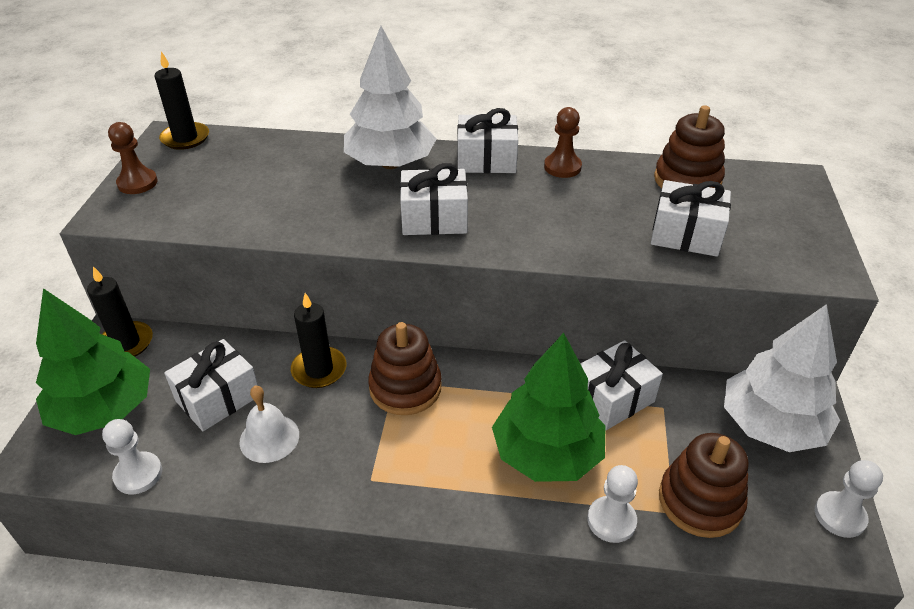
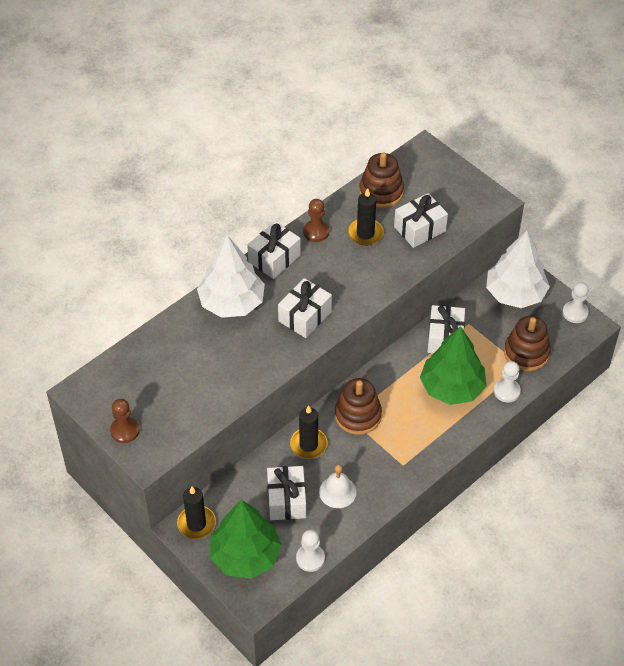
camera: 50 degrees left, 10 degrees up
black candle [155,51,209,150] -> black candle moved to [348,188,384,245]

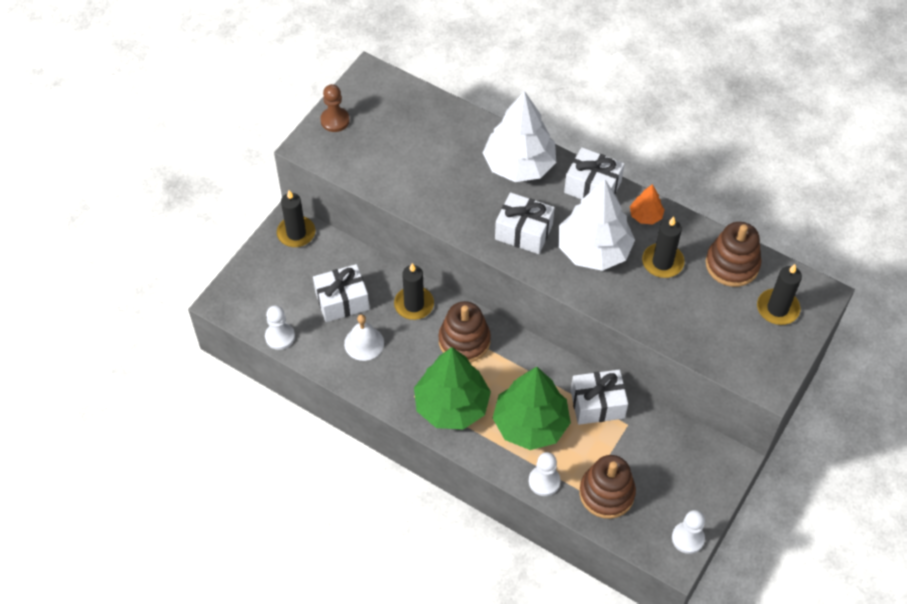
camera: 75 degrees right, 5 degrees up
green tree [210,500,282,579] -> green tree moved to [414,347,491,430]
brown pawn [303,199,329,242] -> orange tree [630,184,665,225]
white gift [394,193,448,248] -> none
white tree [486,231,550,308] -> white tree moved to [559,179,635,271]
none -> black candle [757,264,802,325]

